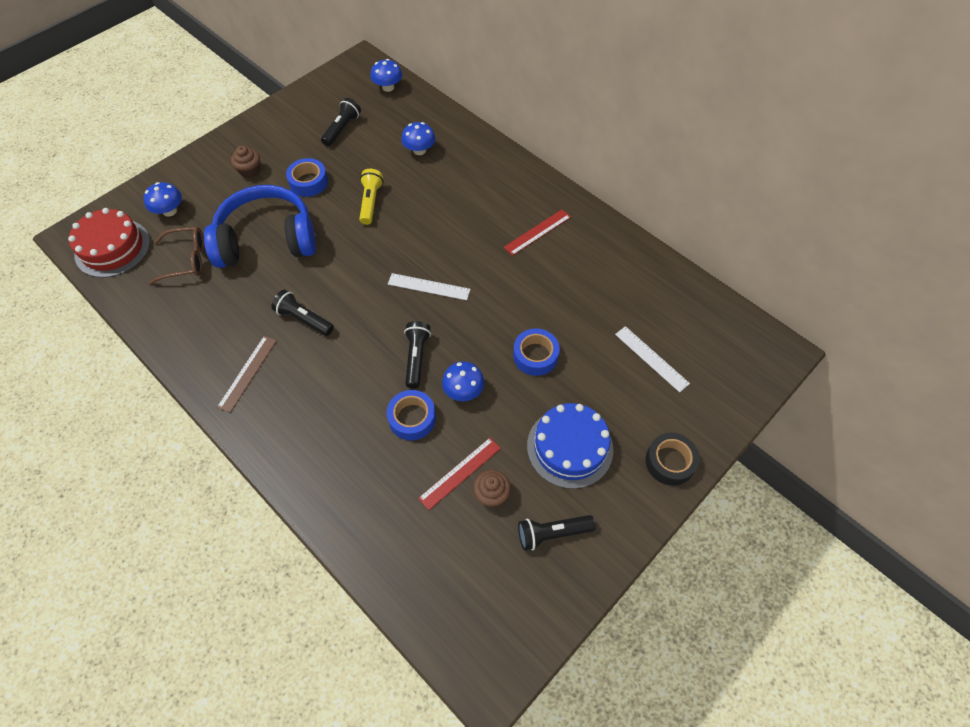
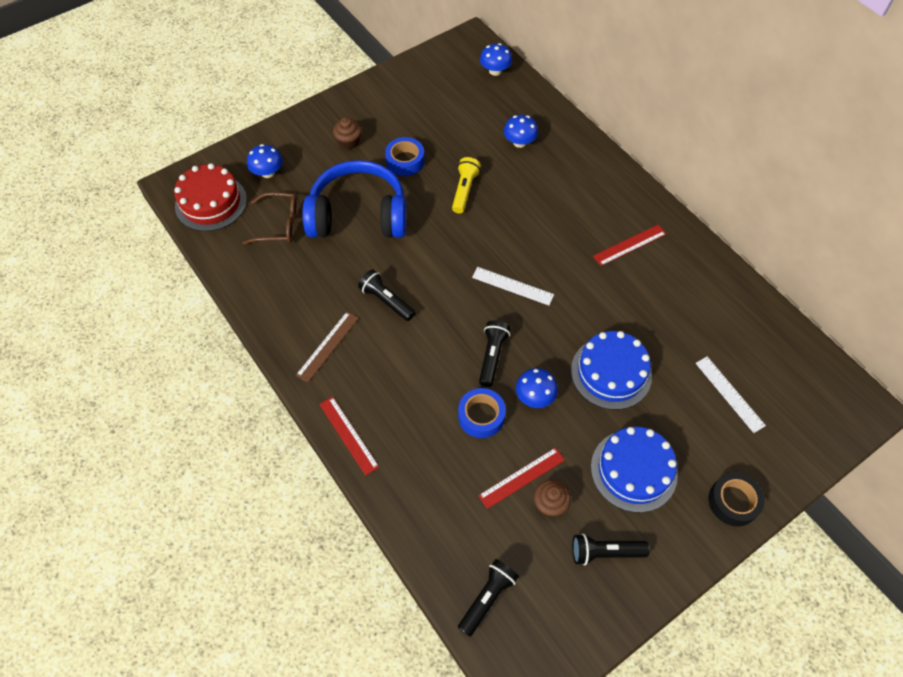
camera: 10 degrees right, 0 degrees up
black flashlight [321,98,361,146] -> black flashlight moved to [458,559,519,637]
blue tape [513,328,560,376] -> blue cake [571,331,652,410]
none -> red ruler [319,397,379,476]

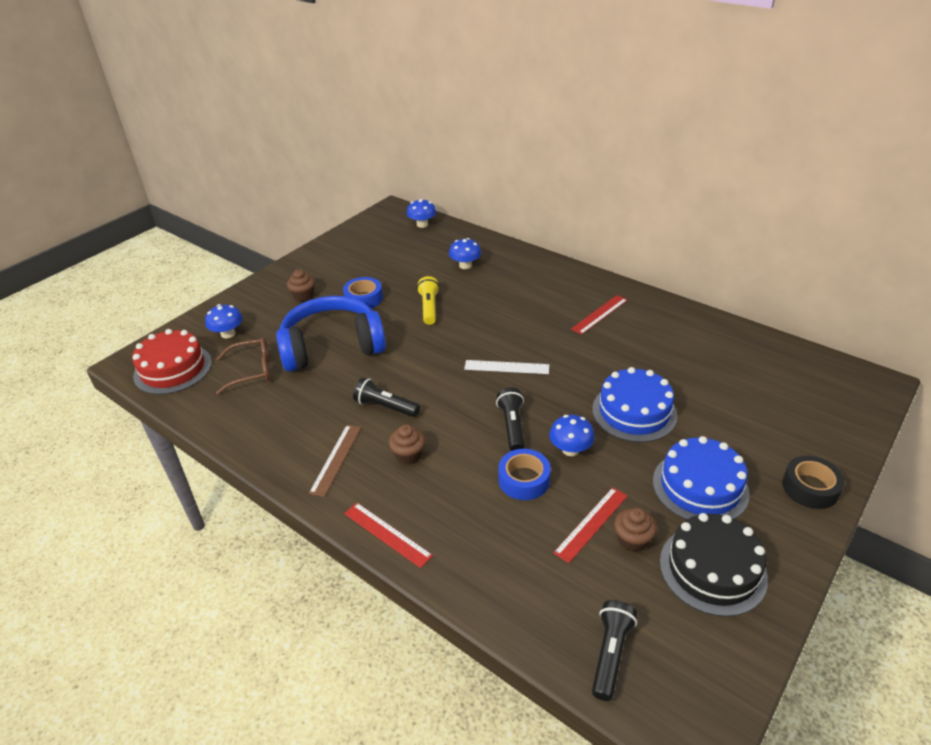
camera: 15 degrees left, 20 degrees down
black flashlight [572,534,650,565] -> black cake [660,513,768,617]
white ruler [696,356,766,433] -> none
none -> brown cupcake [389,424,426,465]

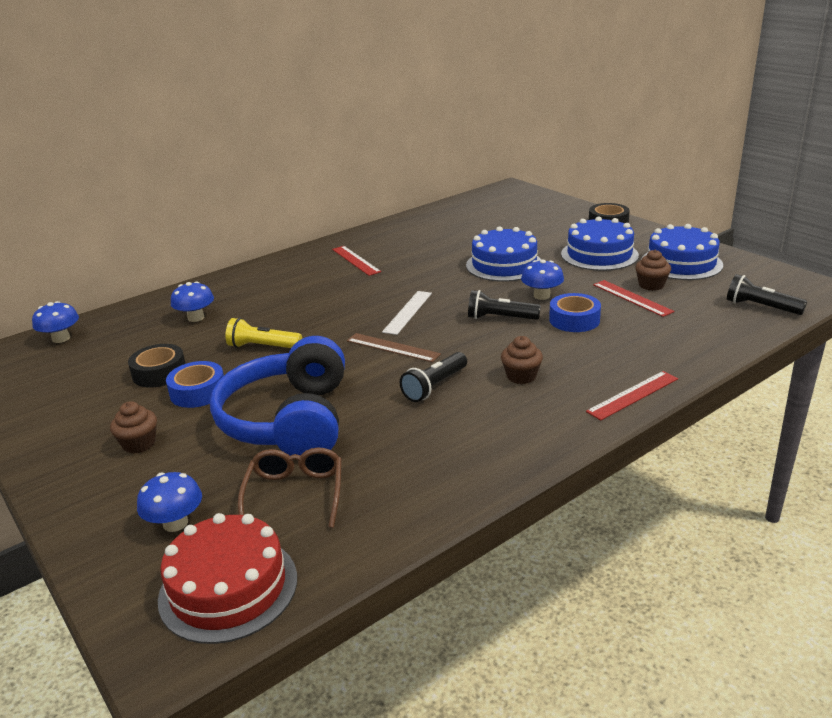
camera: 75 degrees left, 10 degrees down
brown ruler [309,425,361,497] -> brown ruler moved to [347,333,441,362]
black cake [660,513,768,617] -> blue cake [641,224,723,280]
none -> black tape [128,344,186,388]

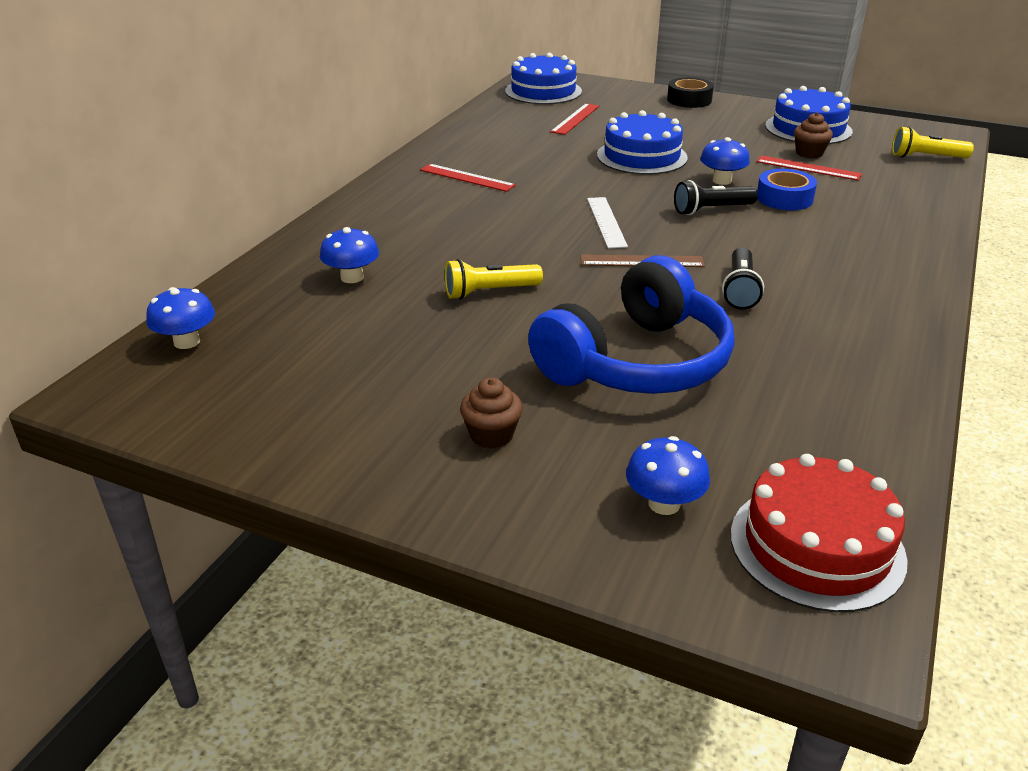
camera: 30 degrees left, 5 degrees up
black tape [128,344,186,388] -> none
blue tape [166,361,224,408] -> none
blue headphones [210,336,345,456] -> blue headphones turned 105 degrees counterclockwise [528,255,734,394]
brown glasses [238,448,342,528] -> none
brown cupcake [501,336,543,384] -> none
blue cake [561,216,639,271] -> blue cake moved to [505,53,582,104]
red ruler [586,371,678,420] -> red ruler moved to [550,103,599,135]
black flashlight [727,274,807,315] -> yellow flashlight [892,126,974,158]

